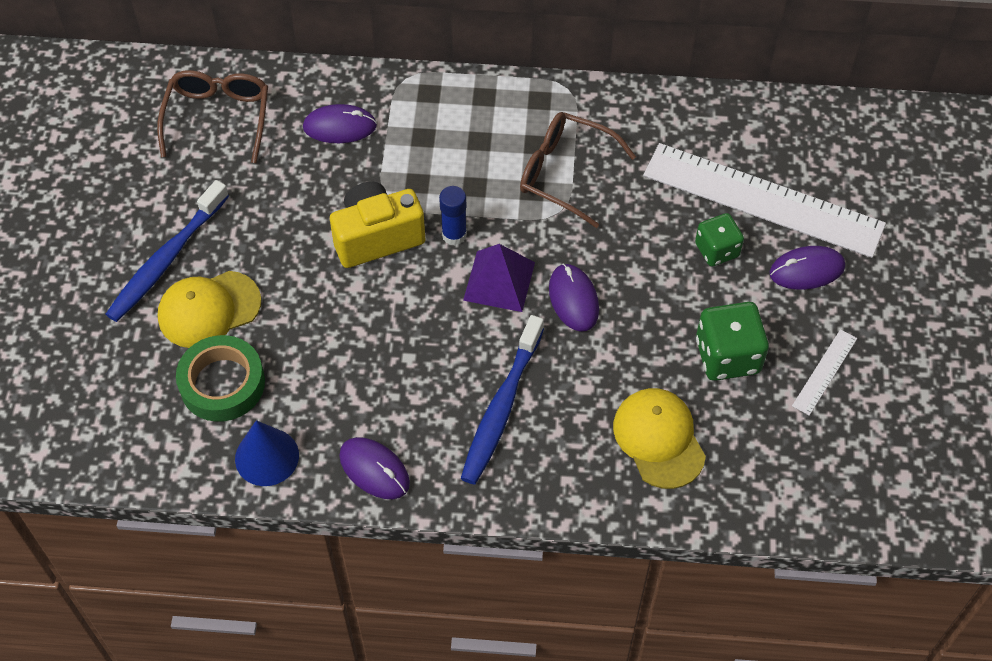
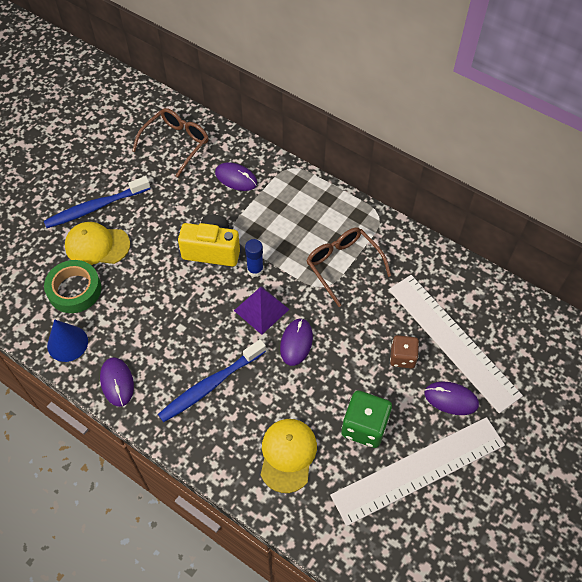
camera: 30 degrees right, 0 degrees up
green dice [695,213,744,267] -> brown dice [390,335,419,369]
white ruler [792,329,857,415] -> white ruler [330,417,505,526], size x2.45

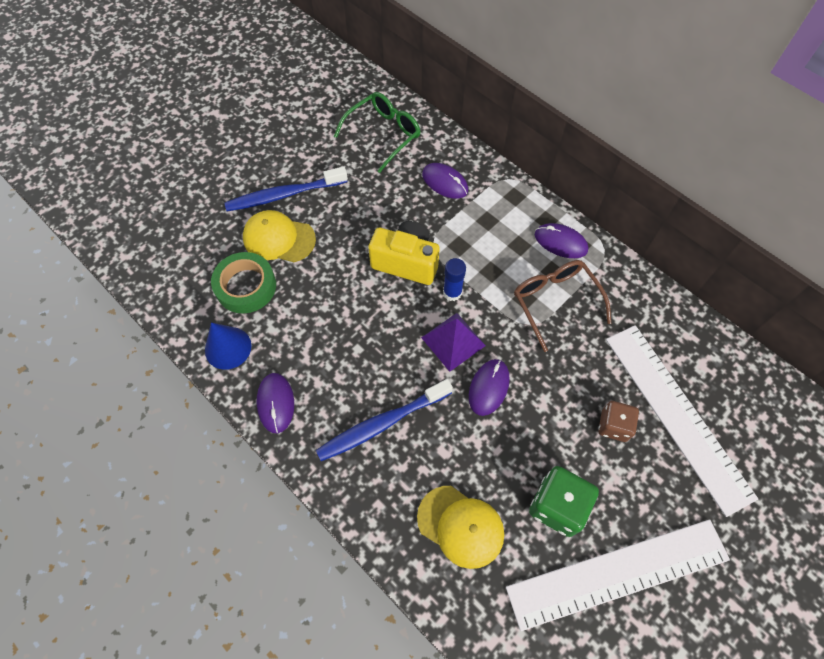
camera: 10 degrees right, 5 degrees up
brown glasses [132,108,209,177] -> green glasses [334,92,421,173]
yellow cap [261,419,317,493] -> yellow cap turned 105 degrees clockwise [417,486,504,569]
purple mouse [424,382,479,415] -> purple mouse moved to [535,223,588,258]

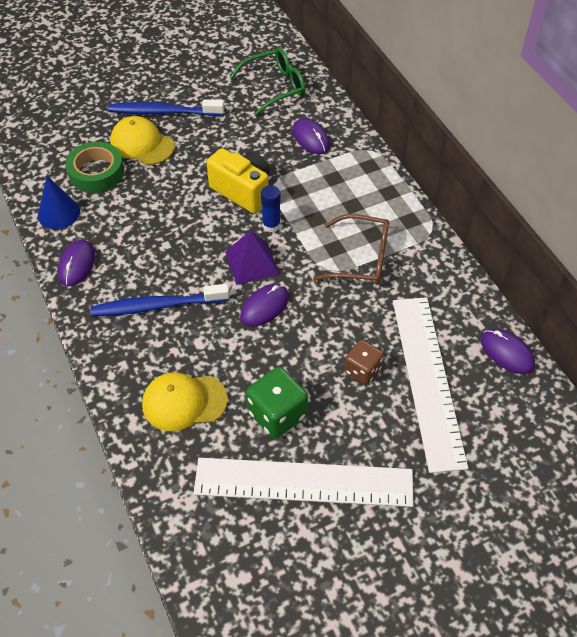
camera: 20 degrees right, 10 degrees down
yellow cap [417,486,504,569] -> yellow cap turned 120 degrees clockwise [142,372,228,431]
brown glasses [514,260,611,352] -> brown glasses turned 105 degrees clockwise [313,214,389,285]
purple mouse [535,223,588,258] -> purple mouse moved to [481,329,535,374]

